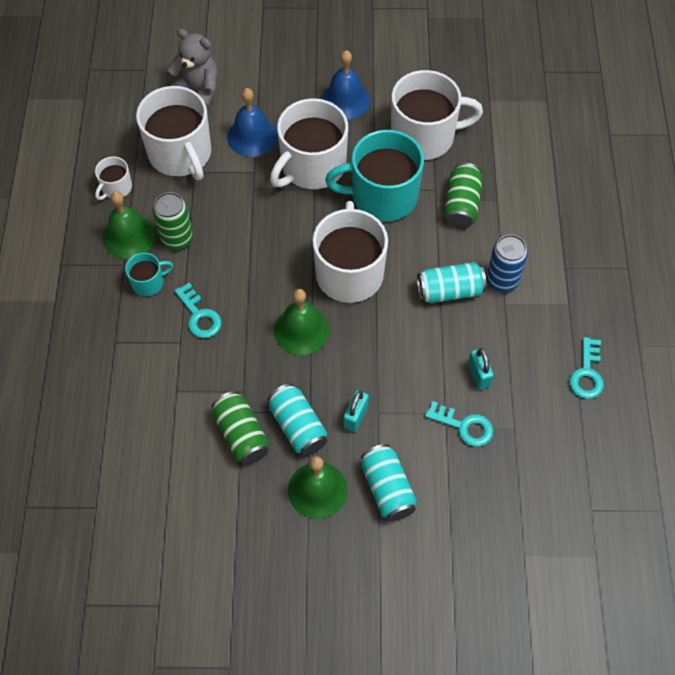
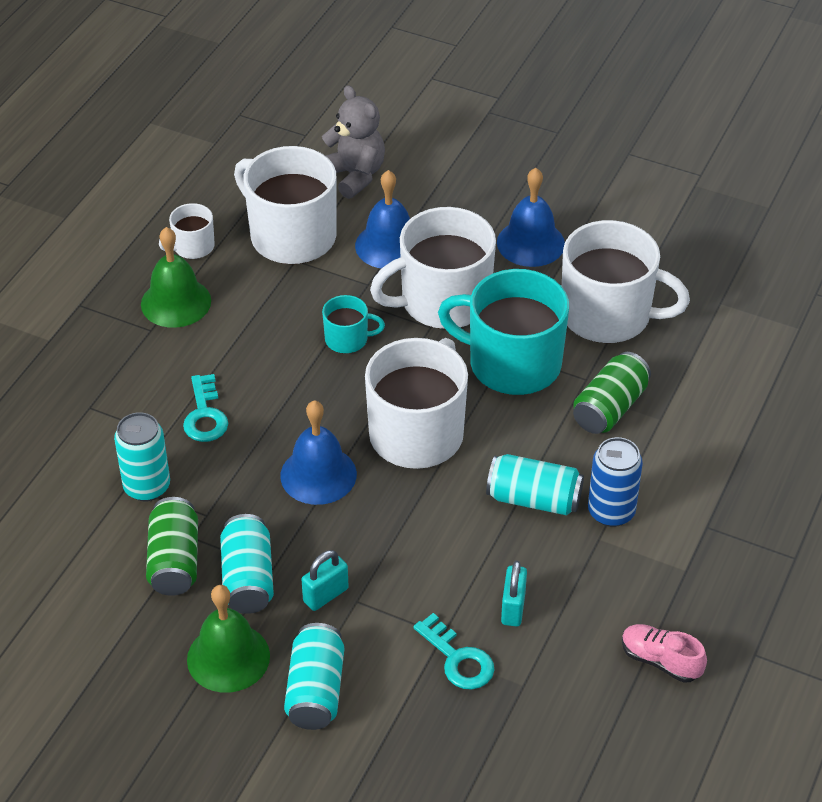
camera: 25 degrees right, 15 degrees down
turquoise mug [125,253,173,296] -> turquoise mug moved to [322,295,385,353]
white mug [136,86,211,180] -> white mug turned 135 degrees clockwise [234,146,337,264]
green can [153,192,193,250] -> none
green bell [274,289,329,355] -> blue bell [280,400,357,505]
turquoise key [570,337,604,399] -> pink shoe [622,624,707,683]
none -> turquoise can [114,412,170,501]

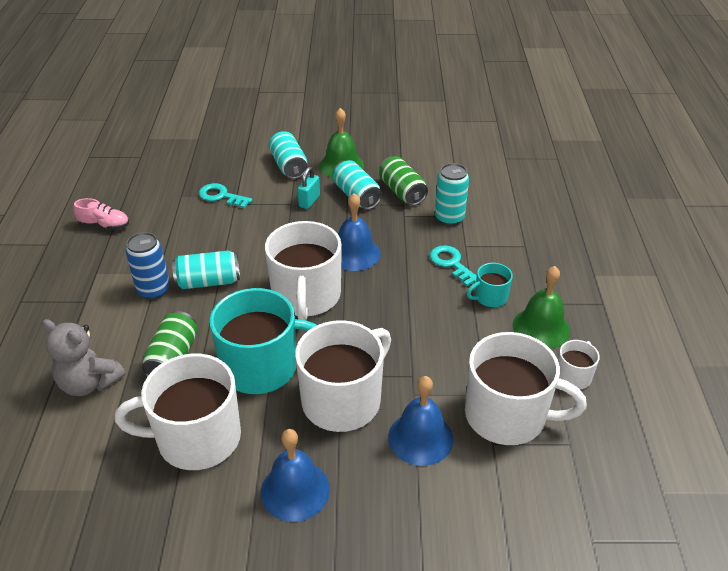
camera: 155 degrees right, 5 degrees down
grey teddy bear [322,85,385,199] -> grey teddy bear moved to [42,319,125,396]
turquoise mug [322,295,385,353] -> turquoise mug moved to [467,263,513,307]
turquoise padlock [501,561,527,627] -> none

